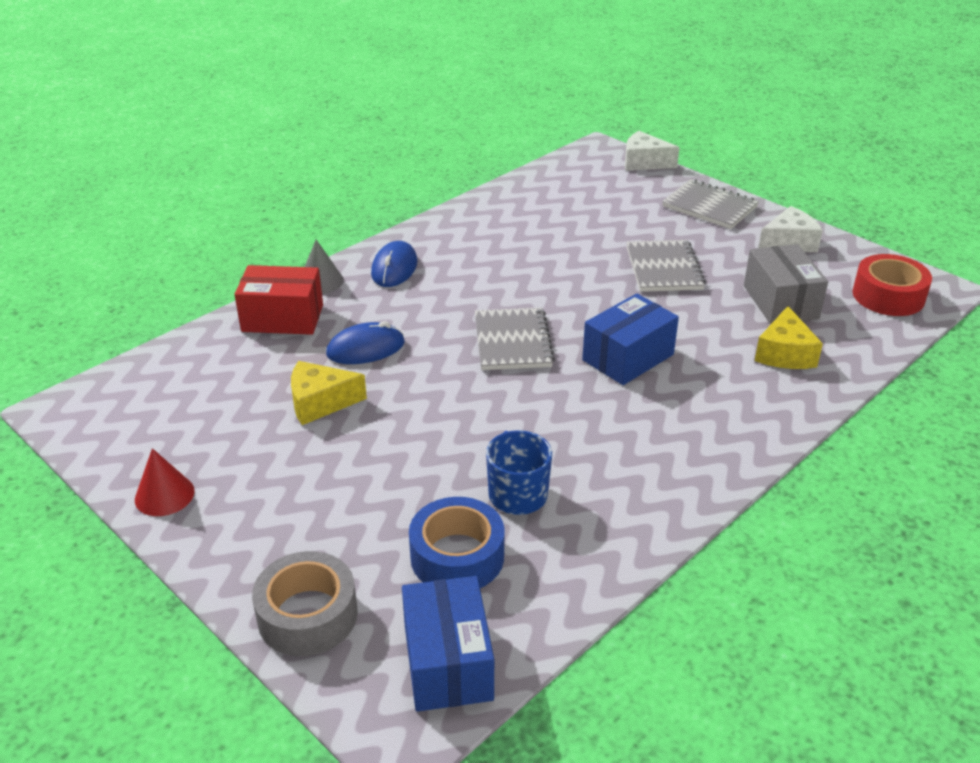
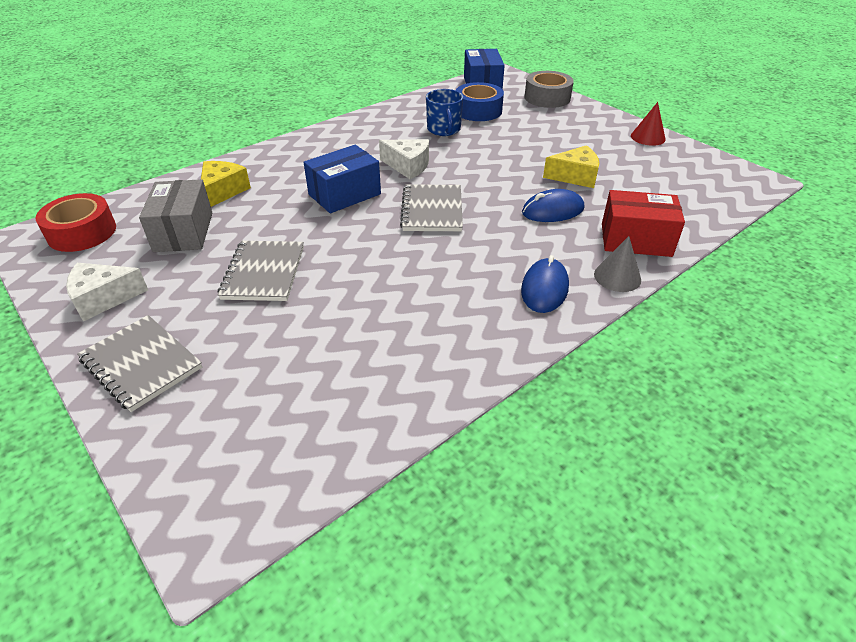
camera: 175 degrees left, 5 degrees up
white cheese [625,131,680,171] -> white cheese moved to [379,139,429,179]

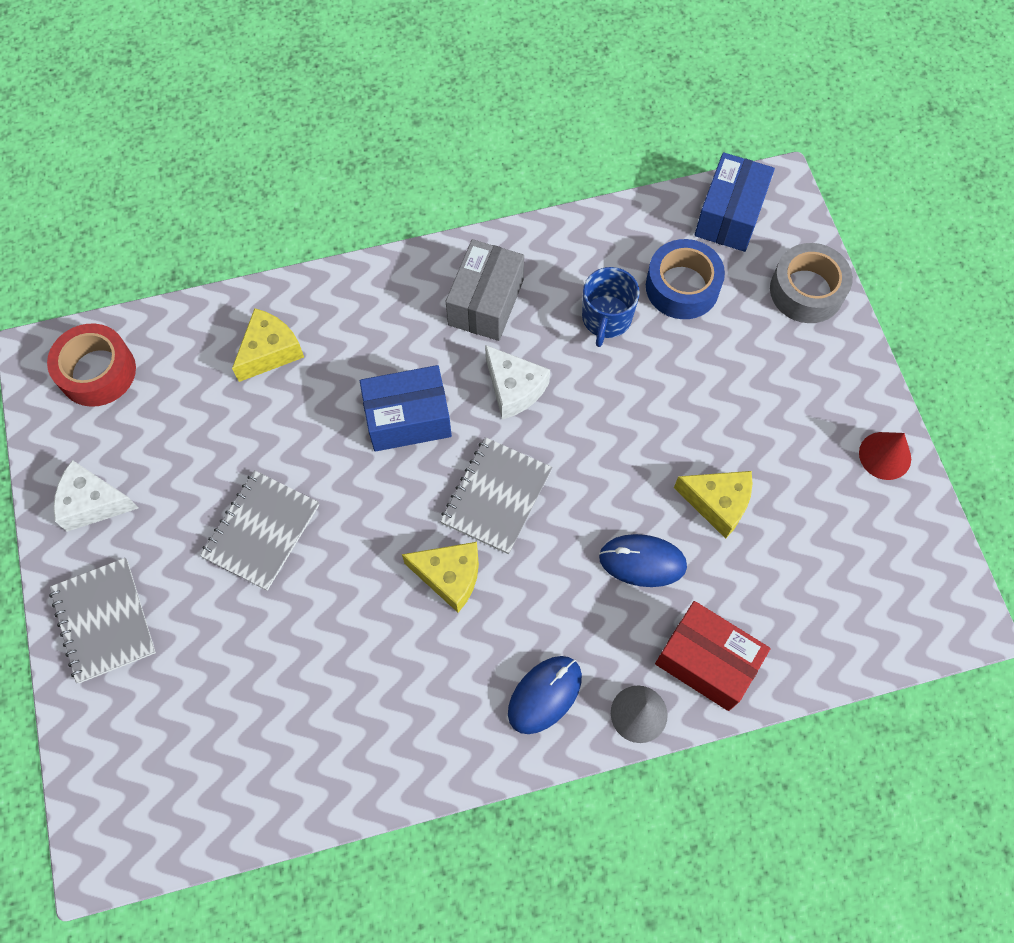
camera: 25 degrees right, 25 degrees up
grey box [139,179,212,252] -> grey box moved to [446,239,524,341]
none -> yellow cheese [402,542,479,613]

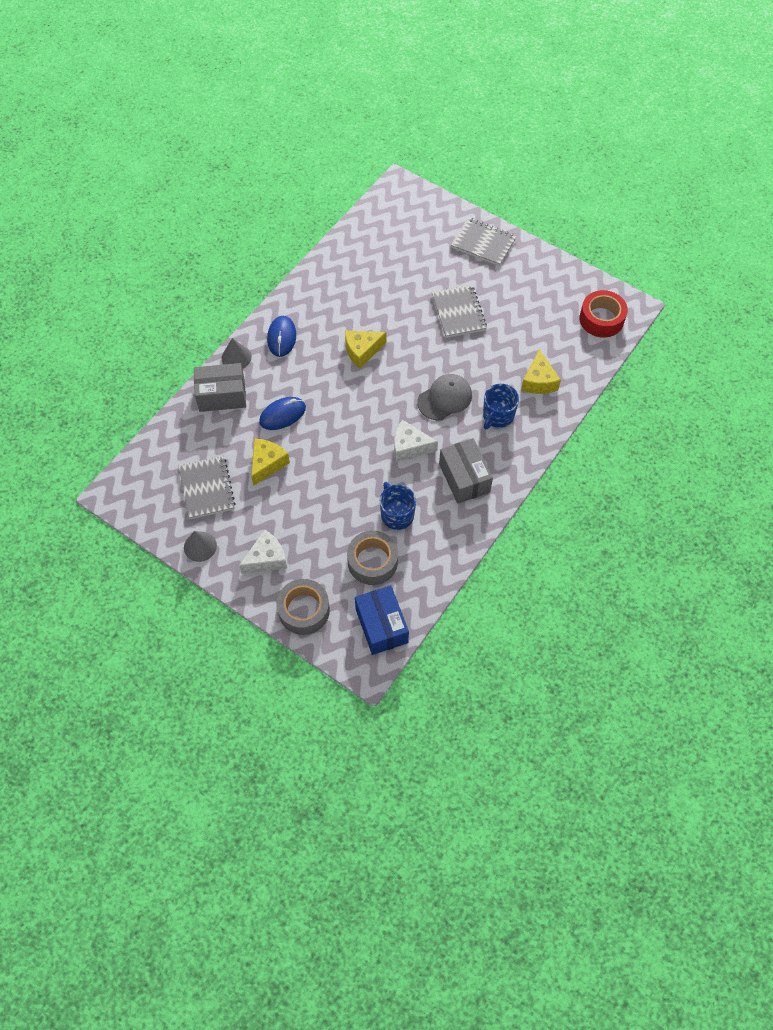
camera: 140 degrees right, 5 degrees down
white cheese [54,460,138,532] -> white cheese moved to [239,529,287,574]
blue box [360,365,452,452] -> grey cap [417,374,472,420]
grey notebook [440,437,552,554] -> grey notebook moved to [179,456,236,519]
blue tape [646,239,725,319] -> grey tape [347,531,398,585]
red box [655,601,770,711] -> grey box [194,363,246,412]
yellow cheese [674,471,753,539] -> yellow cheese turned 135 degrees clockwise [251,439,290,486]
red cone [859,432,911,480] -> grey cone [184,531,217,562]
none -> blue mug [483,384,519,429]

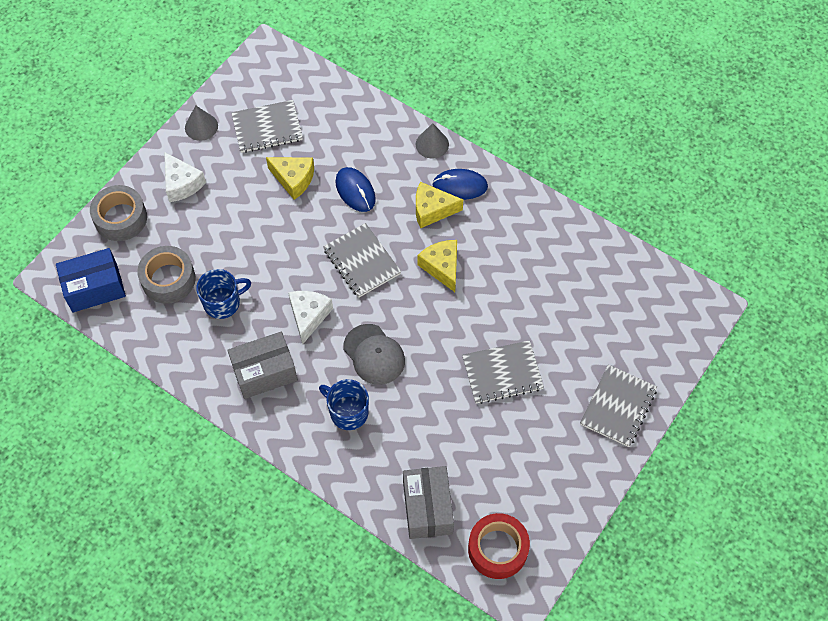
camera: 90 degrees right, 0 degrees up
grey box [194,363,246,412] -> grey box moved to [403,466,454,539]
yellow cheese [521,349,561,394] -> yellow cheese moved to [416,182,463,228]
none -> grey notebook [323,223,401,298]

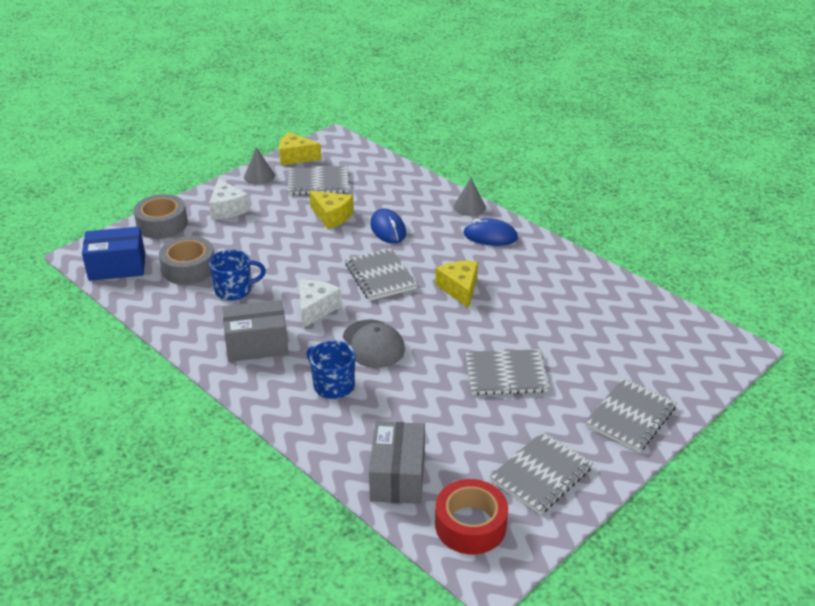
camera: 10 degrees right, 25 degrees down
yellow cheese [416,182,463,228] -> yellow cheese moved to [279,132,322,165]
none -> grey notebook [490,431,593,515]

